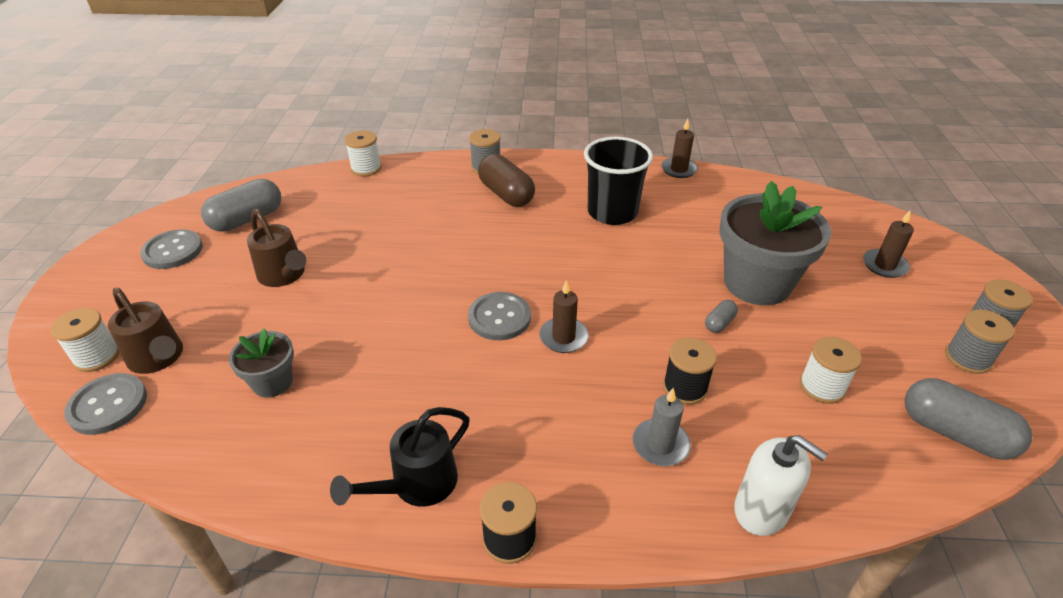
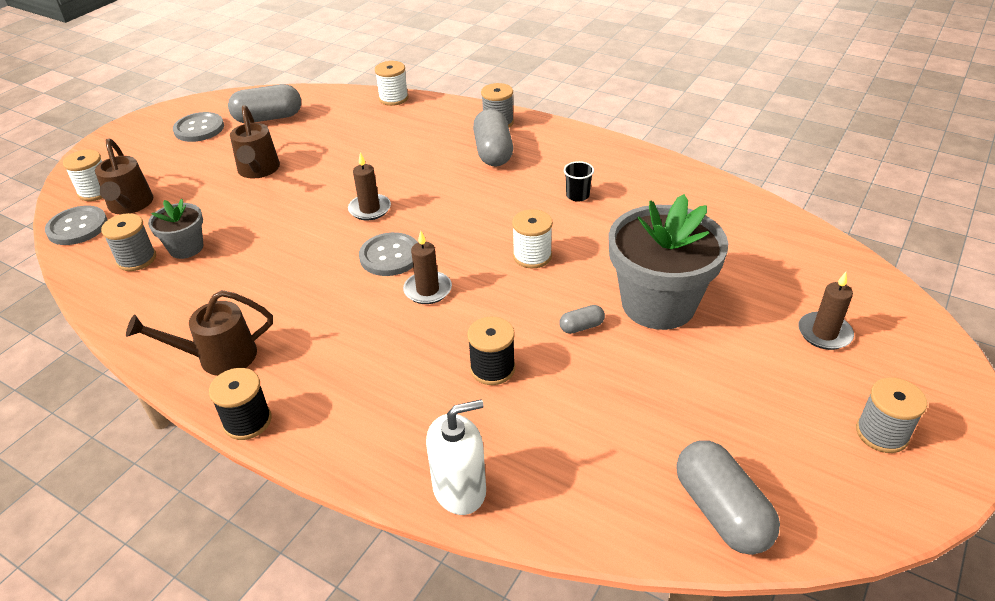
camera: 30 degrees right, 0 degrees up
black watering can [330,407,470,507] -> brown watering can [126,290,273,376]
brown capsule [478,154,535,207] -> grey capsule [473,109,513,166]
black cup [584,137,653,225] -> black cup [564,161,594,202], size x0.43
grey candle [632,388,691,466] -> none
brown candle [661,119,698,178] -> brown candle moved to [348,152,391,220]
white soap dispenser [734,435,827,536] -> white soap dispenser turned 90 degrees counterclockwise [426,399,486,515]
white spool [800,337,862,404] -> white spool moved to [512,209,553,268]
grey spool [945,309,1015,374] -> grey spool moved to [101,213,156,271]

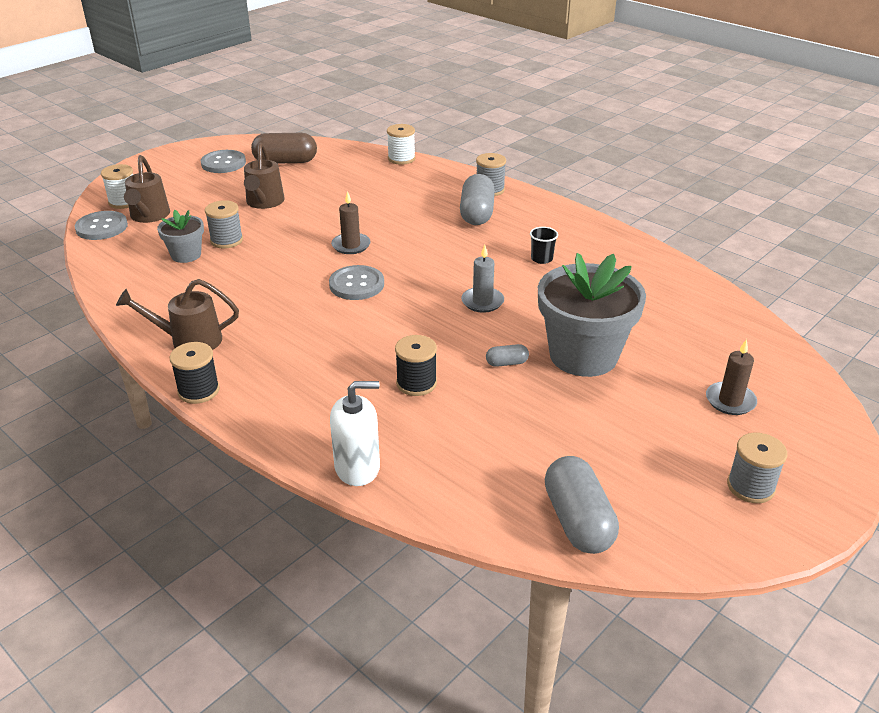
camera: 10 degrees right, 5 degrees down
grey spool [101,213,156,271] -> grey spool moved to [205,200,243,249]
grey capsule [228,84,301,123] -> brown capsule [251,133,317,164]
brown candle [403,231,452,304] -> none
white spool [512,209,553,268] -> grey candle [461,245,504,313]

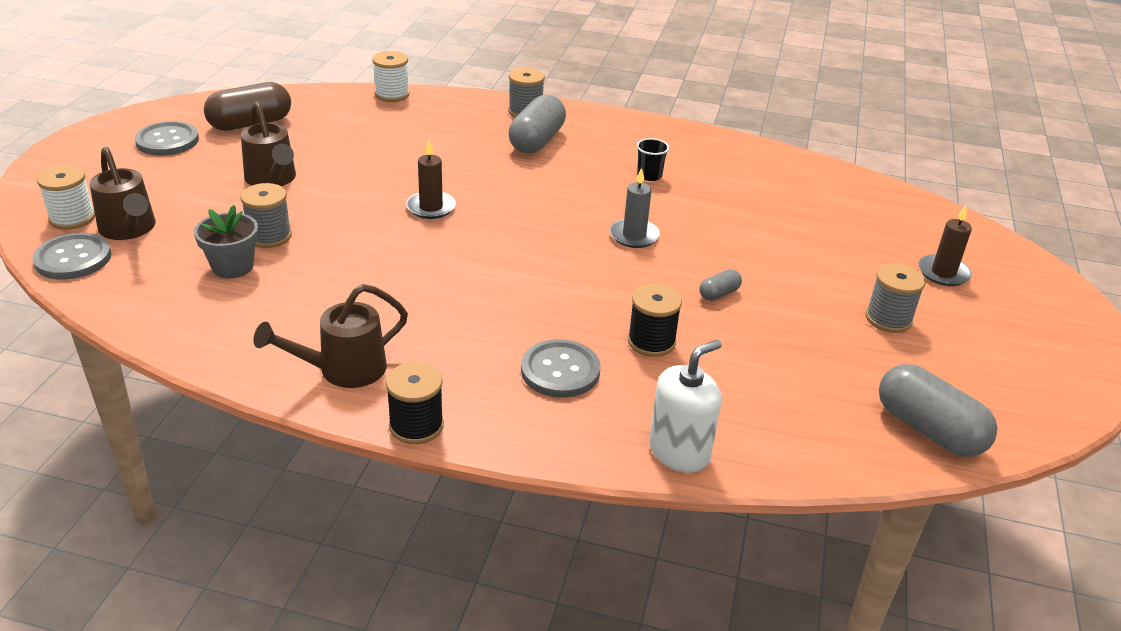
camera: 30 degrees left, 0 degrees up
grey button [329,265,384,300] -> grey button moved to [521,339,600,398]
grey capsule [460,174,495,225] -> grey capsule turned 45 degrees clockwise [509,95,566,154]
grey flower pot [538,253,646,377] -> none
grey spool [727,433,787,503] -> grey spool moved to [865,263,925,333]

